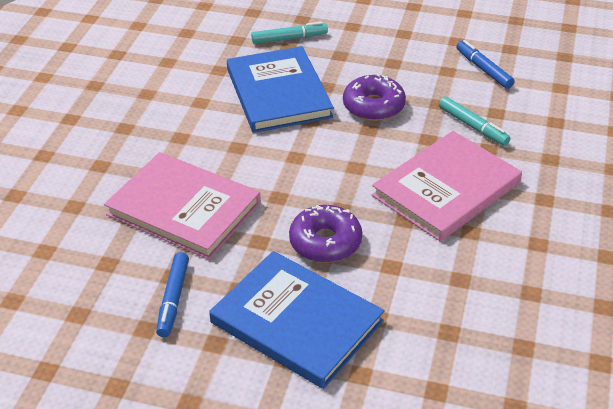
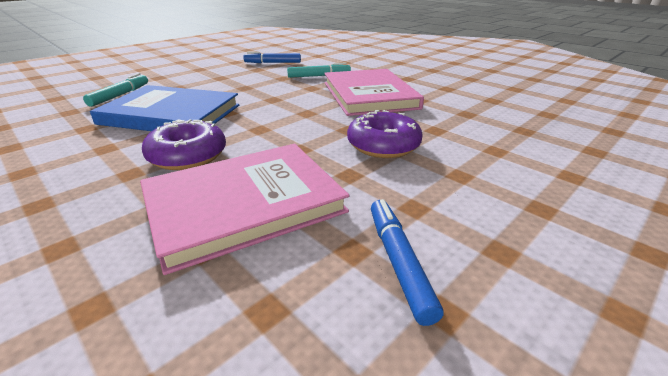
camera: 60 degrees left, 10 degrees down
blue marker [156,252,189,337] -> blue marker turned 135 degrees counterclockwise [371,199,444,326]
blue book [209,251,384,389] -> none
purple donut [343,74,406,121] -> purple donut moved to [142,119,226,170]

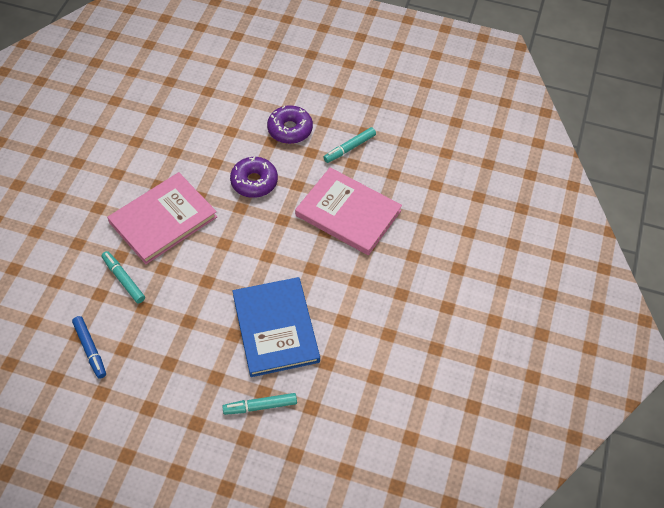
camera: 120 degrees left, 25 degrees up
purple donut [142,119,226,170] -> purple donut moved to [267,105,313,144]
blue marker [371,199,444,326] -> turquoise marker [323,127,376,163]

